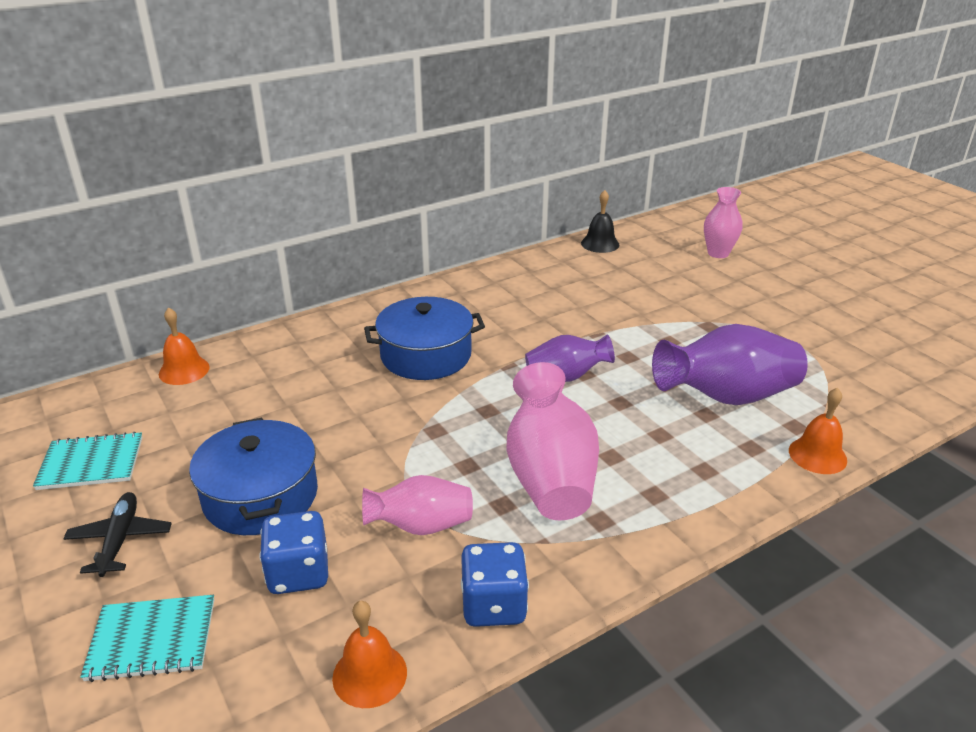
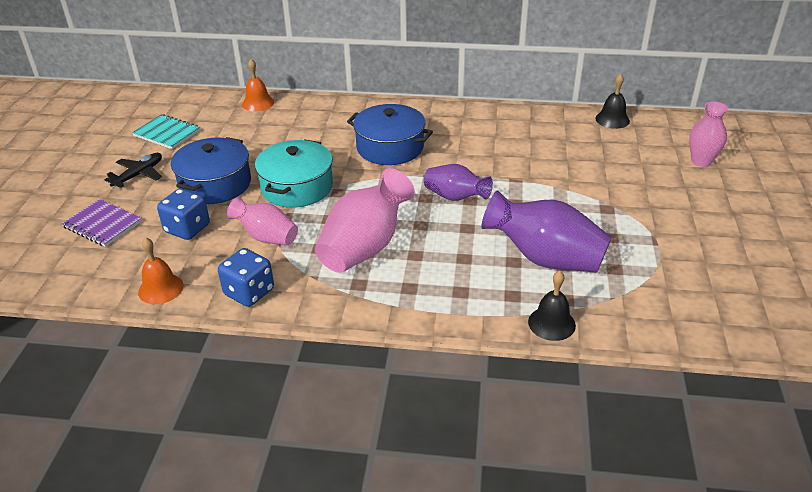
camera: 40 degrees right, 5 degrees up
turquoise notebook [80,595,214,682] -> purple notebook [61,199,142,247]
orange bell [789,388,847,474] -> black bell [528,271,576,341]
none -> turquoise pot [255,139,333,208]

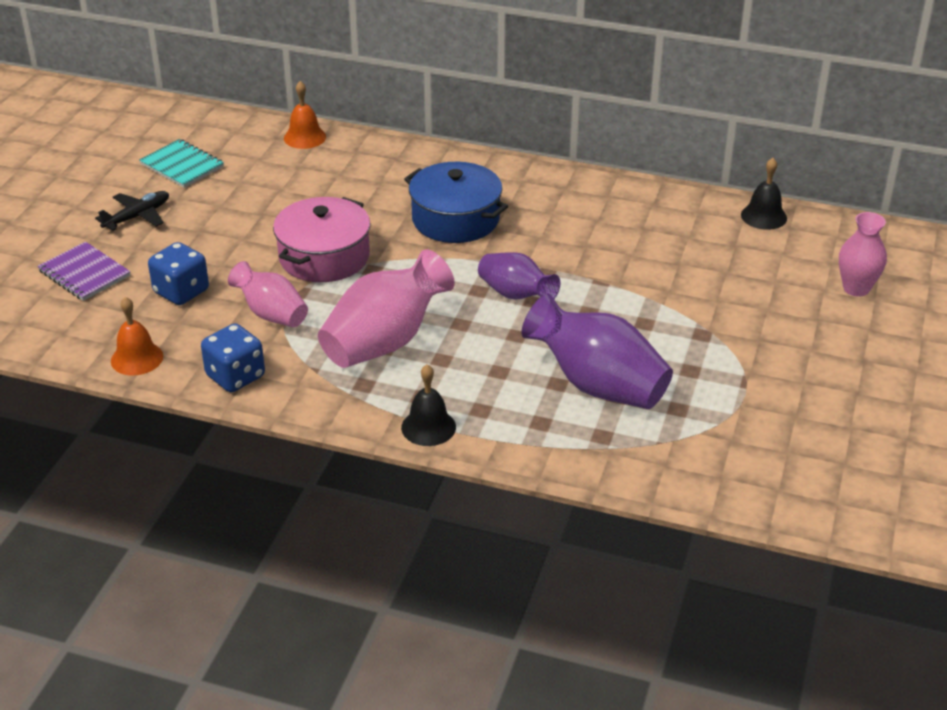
camera: 10 degrees right, 0 degrees up
blue pot [171,137,251,204] -> none
turquoise pot [255,139,333,208] -> pink pot [273,197,371,282]
black bell [528,271,576,341] -> black bell moved to [401,364,456,446]

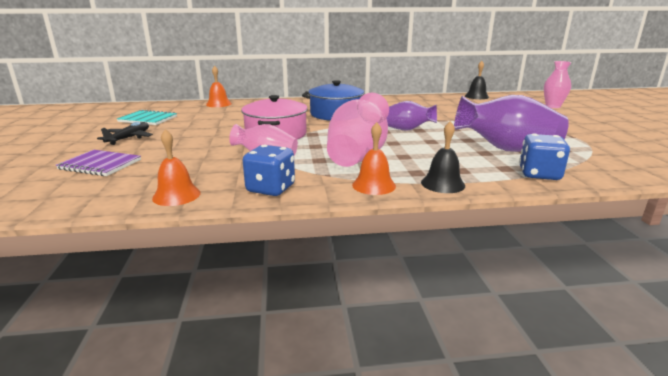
camera: 25 degrees left, 15 degrees down
blue dice [148,242,209,305] -> blue dice moved to [519,134,570,180]
none -> orange bell [352,122,396,195]

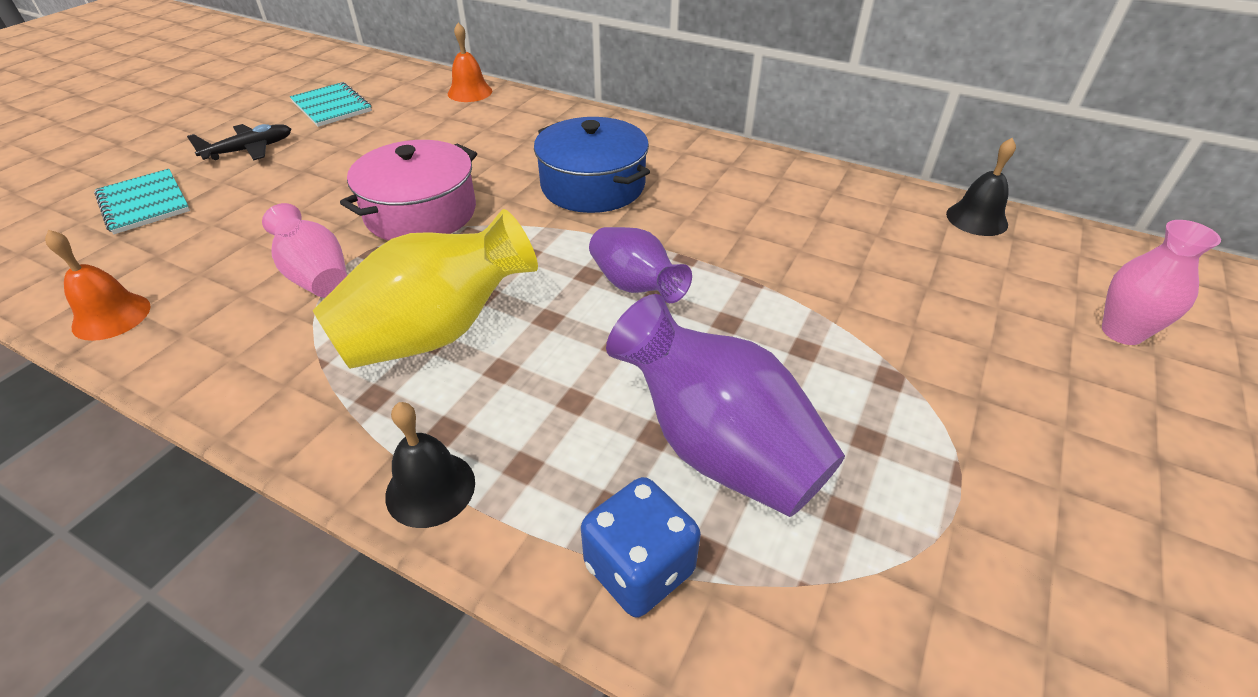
camera: 35 degrees right, 20 degrees up
purple notebook [56,150,141,176] -> turquoise notebook [94,169,190,234]
blue dice [243,145,295,196] -> none
pink vase [327,93,389,167] -> yellow vase [313,209,538,369]
orange bell [352,122,396,195] -> none

